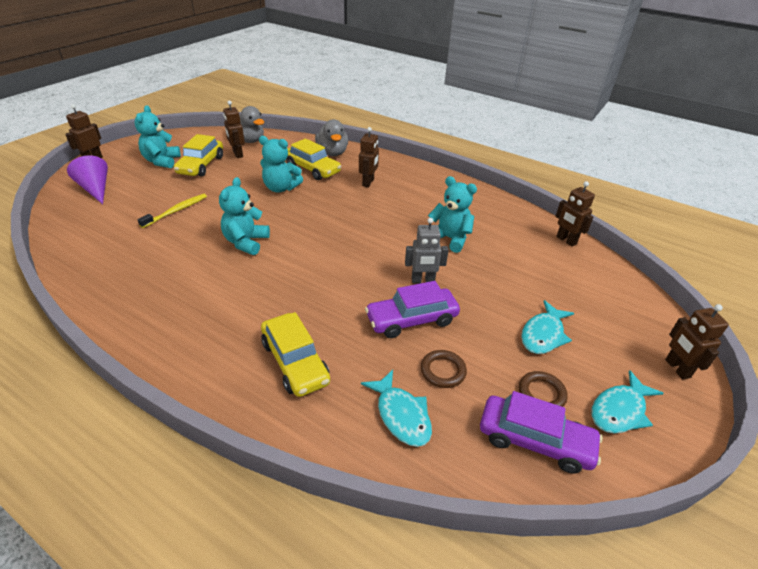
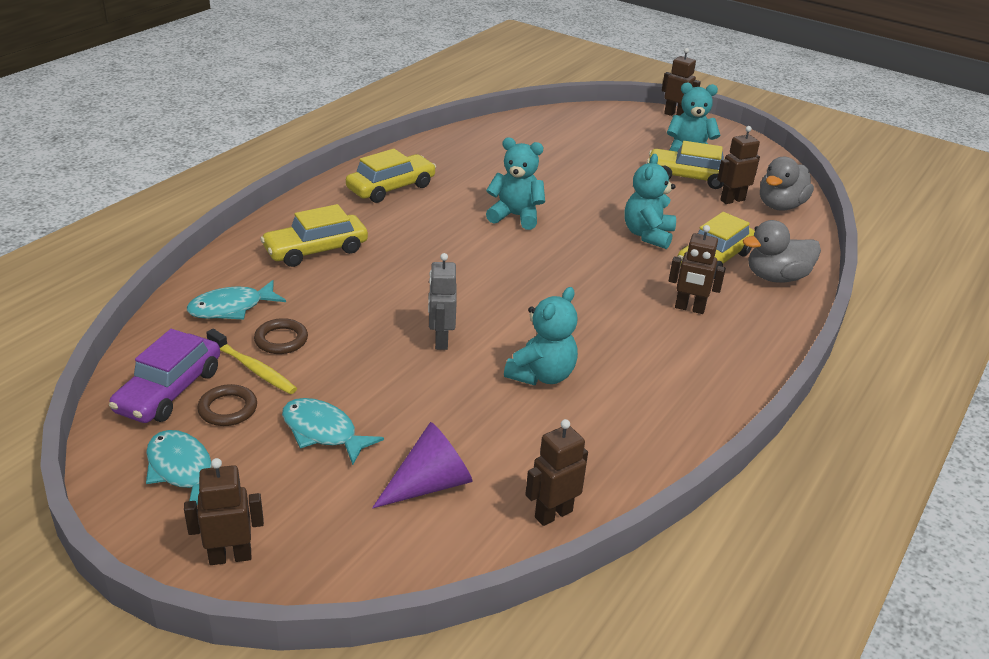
camera: 90 degrees right, 5 degrees down
purple cone [67,155,108,204] -> purple cone moved to [372,422,472,509]
yellow toothbrush [137,194,207,228] -> yellow toothbrush moved to [206,329,297,394]
purple car [365,281,460,338] -> none
none -> yellow car [346,149,436,203]

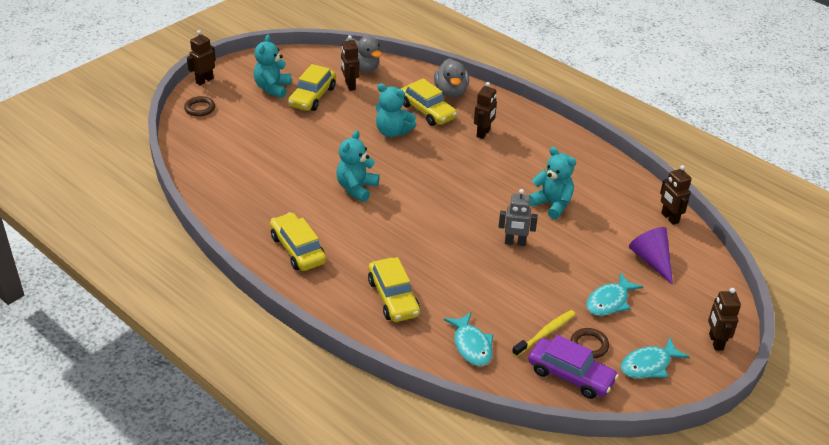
camera: 80 degrees left, 5 degrees up
brown ring [254,318,308,354] -> brown ring moved to [184,96,215,116]

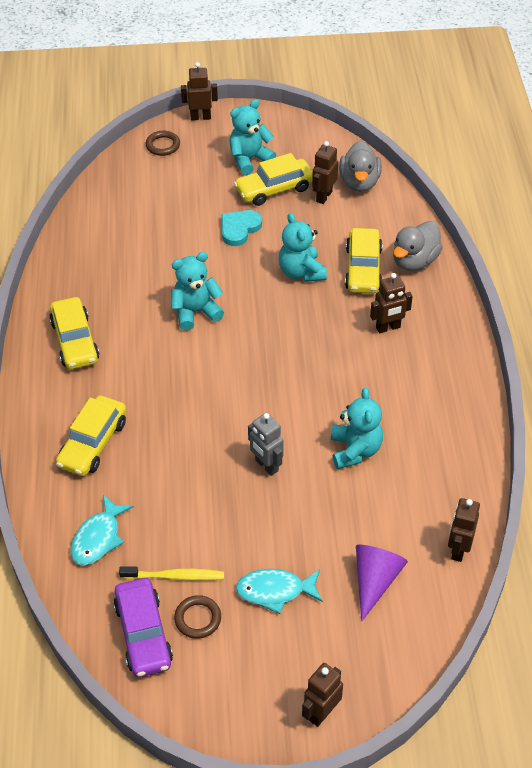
camera: 45 degrees right, 10 degrees up
yellow car [270,212,326,271] -> yellow car turned 150 degrees clockwise [49,297,99,369]
turquoise fish [621,338,690,379] -> none
none -> turquoise heart [221,210,262,246]

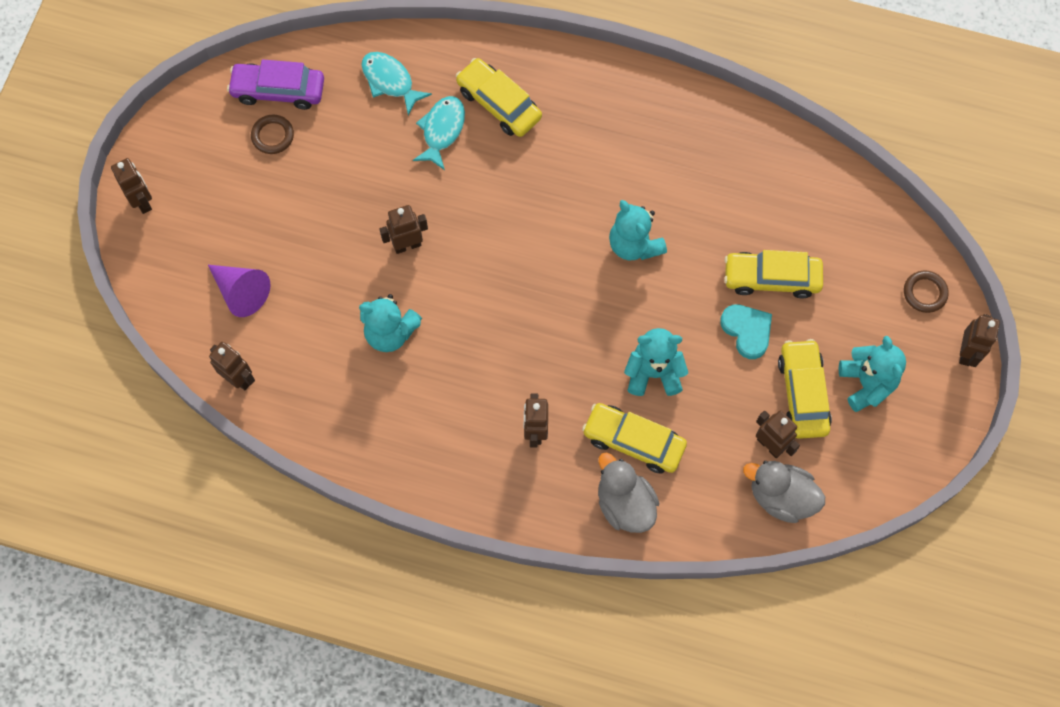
camera: 110 degrees right, 20 degrees up
yellow car [49,297,99,369] -> yellow car moved to [724,250,823,298]
yellow toothbrush [119,566,224,580] -> none
turquoise teddy bear [171,252,224,331] -> turquoise teddy bear turned 150 degrees clockwise [609,200,667,260]
turquoise fish [236,569,323,614] -> turquoise fish moved to [413,96,465,170]
grey robot [248,413,284,476] -> brown robot [380,205,428,254]

